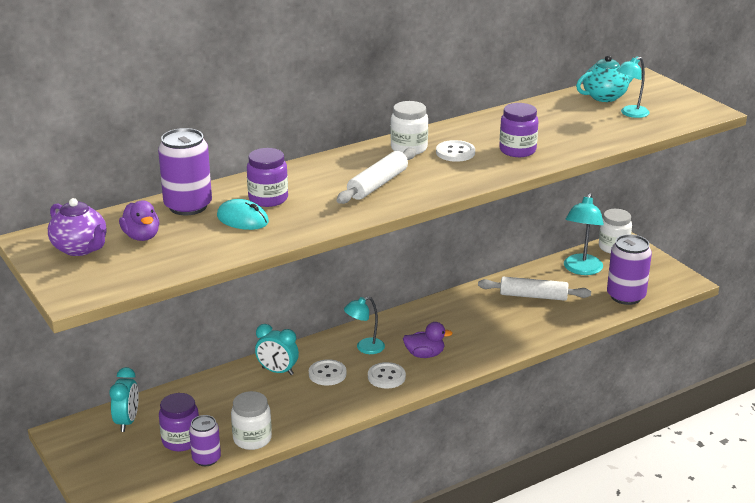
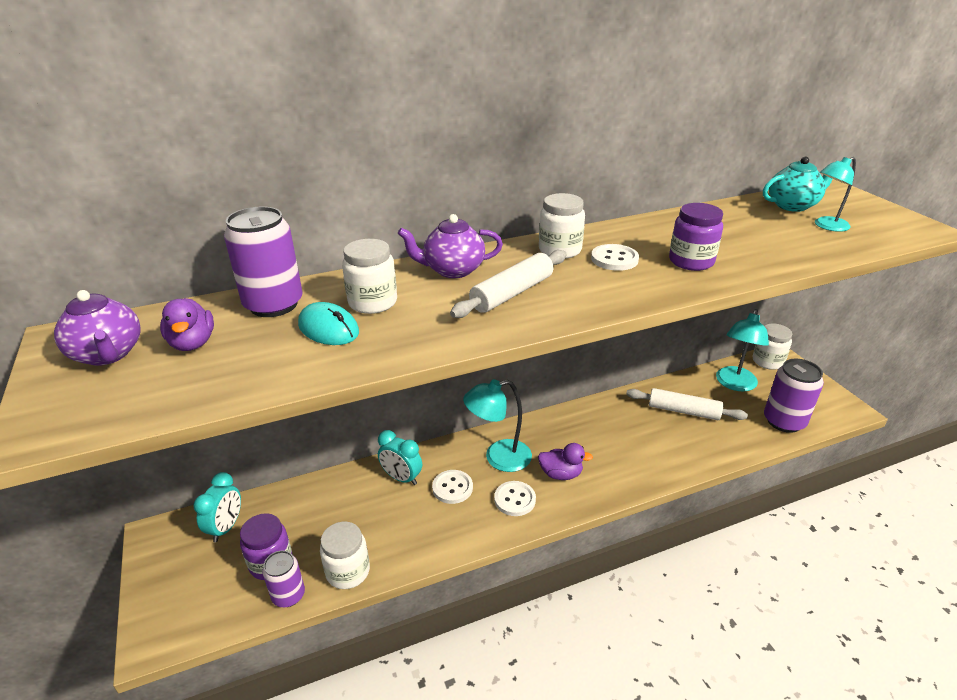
camera: 10 degrees right, 5 degrees up
purple jar [247,148,288,207] -> white jar [342,239,397,314]
turquoise lamp [344,297,385,354] -> turquoise lamp [463,379,532,472], size x1.55
none -> purple teapot [398,214,503,278]

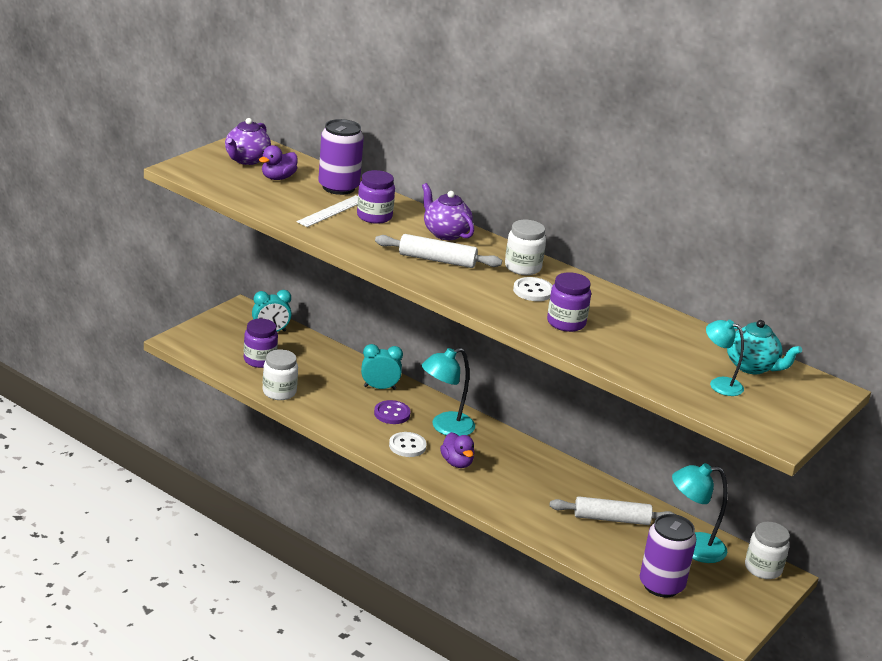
camera: 55 degrees right, 5 degrees down
purple can [262,550,305,607] -> none
turquoise mouse [298,302,359,345] -> white ruler [297,195,358,227]
white jar [342,239,397,314] -> purple jar [357,170,395,224]
turquoise clock [378,430,422,485] -> turquoise clock turned 90 degrees clockwise [361,344,403,390]
white button [432,470,473,504] -> purple button [374,400,411,424]
turquoise lamp [463,379,532,472] -> turquoise lamp turned 75 degrees counterclockwise [422,348,475,436]
white rolling pin [626,388,748,420] -> white rolling pin turned 75 degrees counterclockwise [549,496,675,525]

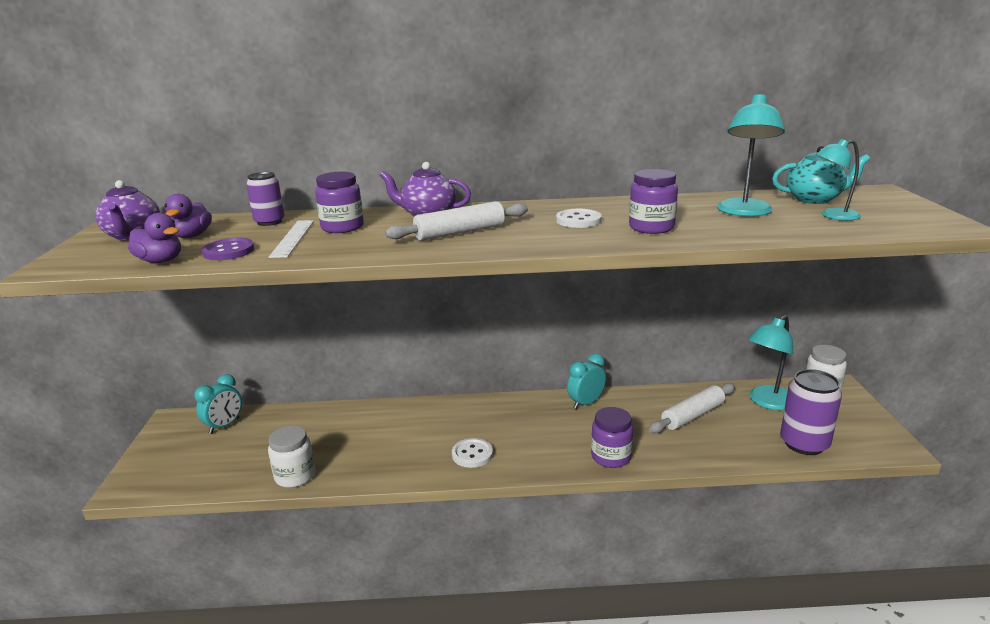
camera: 35 degrees left, 5 degrees down
purple jar [244,319,278,368] -> purple jar moved to [591,407,633,468]
purple can [318,119,364,195] -> purple can [246,172,284,226], size x0.61
turquoise clock [361,344,403,390] -> turquoise clock moved to [567,353,606,409]
purple button [374,400,411,424] -> purple button moved to [202,238,254,260]
turquoise lamp [422,348,475,436] -> turquoise lamp moved to [717,94,785,217]
purple duck [440,432,474,468] -> purple duck moved to [128,213,181,263]
white jar [505,220,546,275] -> none

